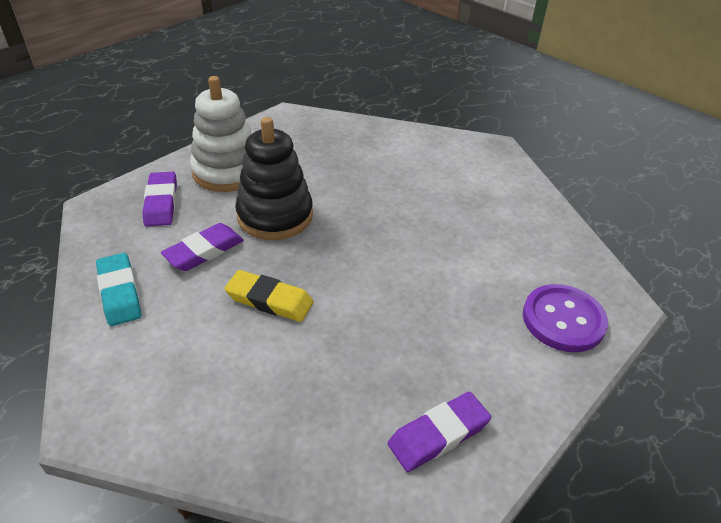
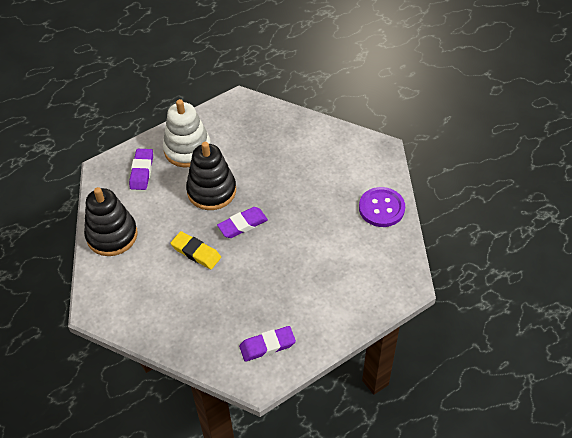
camera: 15 degrees right, 10 degrees up
turquoise eraser [96,253,142,326] -> black stacking toy [84,187,137,256]
purple eraser [161,223,244,271] -> purple eraser moved to [217,207,268,238]
purple button [523,284,608,352] -> purple button moved to [359,187,405,227]

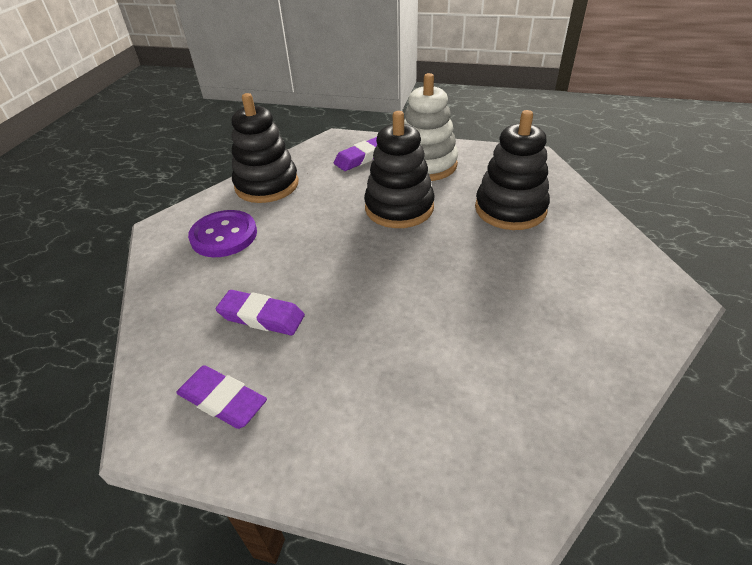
camera: 50 degrees right, 10 degrees down
yellow eraser [171,231,221,269] -> none
purple eraser [217,207,268,238] -> purple eraser moved to [216,290,305,335]
purple button [359,187,405,227] -> purple button moved to [188,210,257,257]
none -> black stacking toy [475,110,550,230]

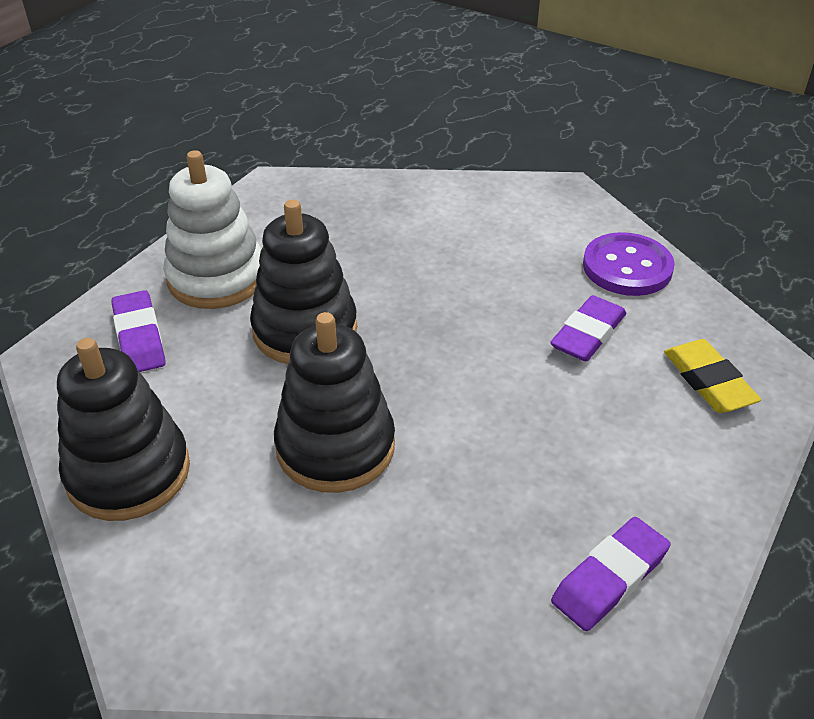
camera: 75 degrees left, 0 degrees up
purple button [188,210,257,257] -> purple button moved to [583,232,675,296]
purple eraser [216,290,305,335] -> purple eraser moved to [550,295,626,361]
black stacking toy [475,110,550,230] -> black stacking toy moved to [274,312,395,493]
none -> yellow eraser [664,339,761,413]

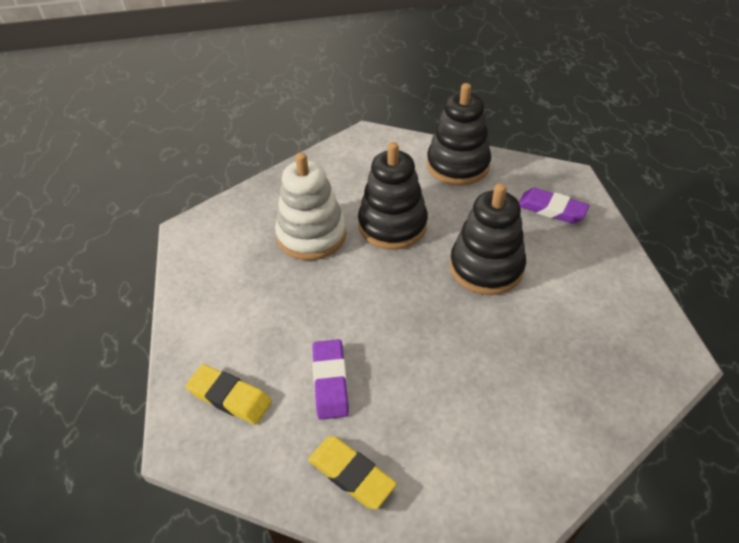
camera: 140 degrees right, 5 degrees up
white stacking toy [163,150,261,309] -> white stacking toy moved to [275,152,346,260]
purple eraser [551,517,671,631] -> none
purple button [583,232,675,296] -> yellow eraser [308,436,397,510]

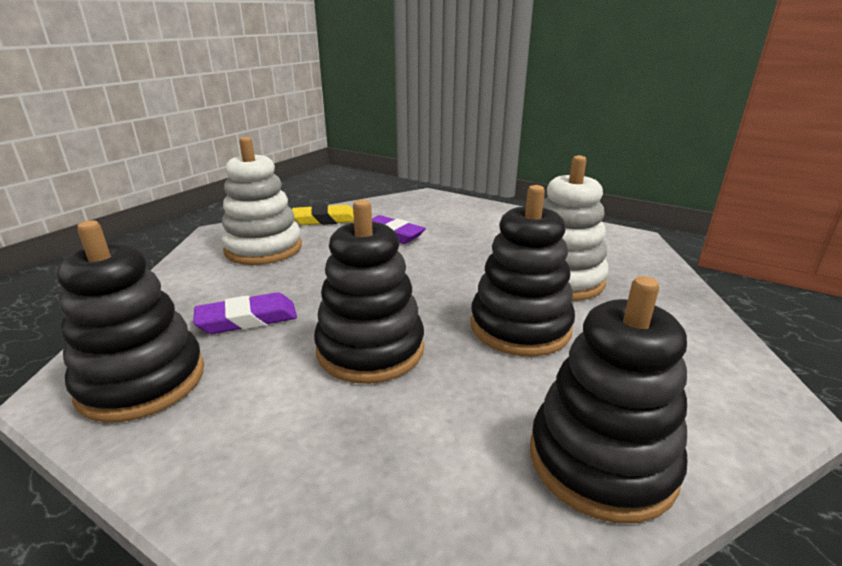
camera: 130 degrees right, 20 degrees down
yellow eraser [185,364,272,425] -> none
purple eraser [519,188,590,224] -> purple eraser moved to [193,293,297,334]
none -> black stacking toy [57,220,204,422]
none -> white stacking toy [221,137,302,265]

